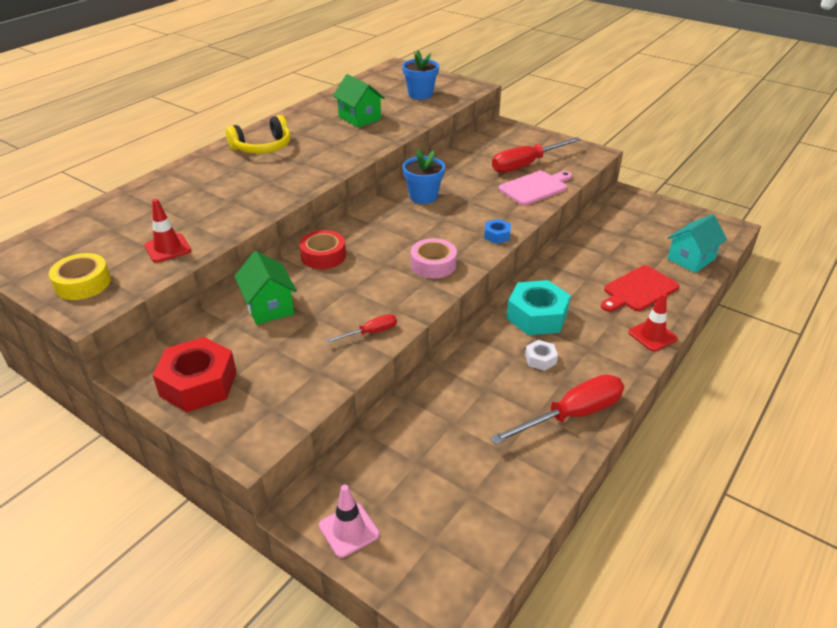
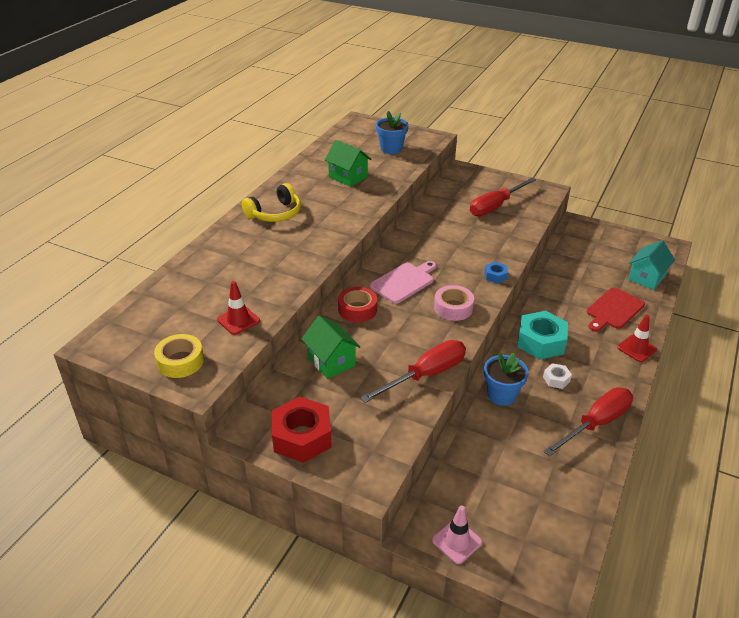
camera: 10 degrees left, 0 degrees up
red screwdriver [326,314,397,343] -> red screwdriver [360,340,466,403], size x2.01
blue flower pot [403,149,445,204] -> blue flower pot moved to [484,353,529,406]
pink cutting board [499,171,572,205] -> pink cutting board moved to [370,261,436,304]

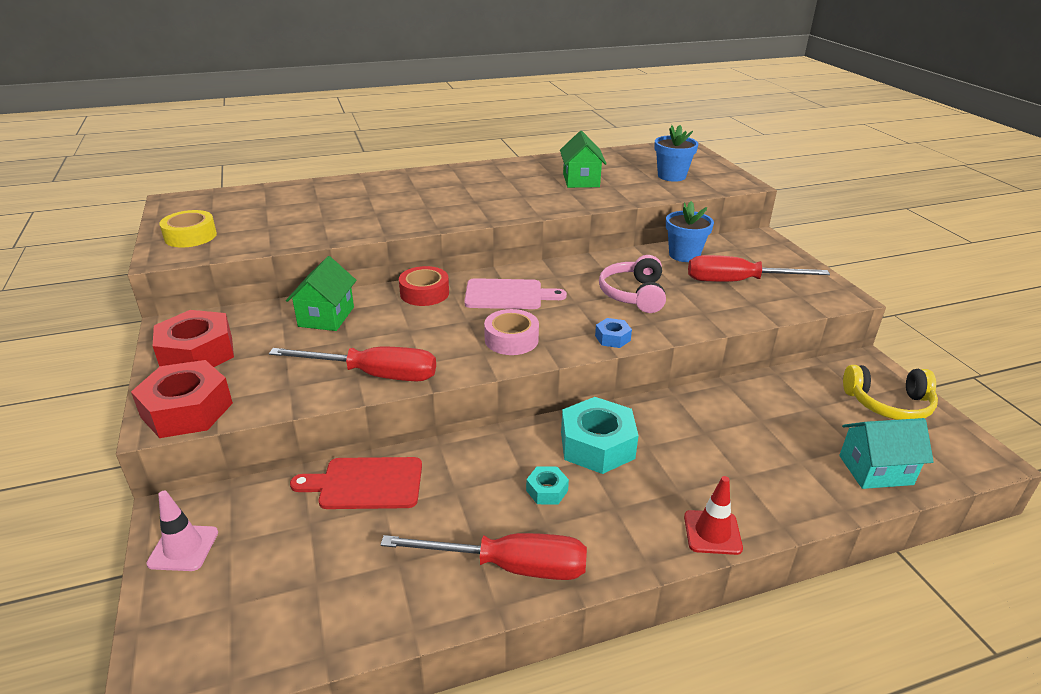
camera: 45 degrees right, 5 degrees down
red traffic cone [217,281,260,335] -> none
yellow headphones [242,183,301,222] -> yellow headphones moved to [843,365,938,420]
blue flower pot [484,353,529,406] -> blue flower pot moved to [666,201,714,262]
white nut [543,363,572,389] -> turquoise nut [526,467,569,504]
red cutting board [586,287,645,332] -> red cutting board moved to [290,457,422,509]
none -> red nut [131,360,233,438]
none -> pink headphones [599,255,666,313]

